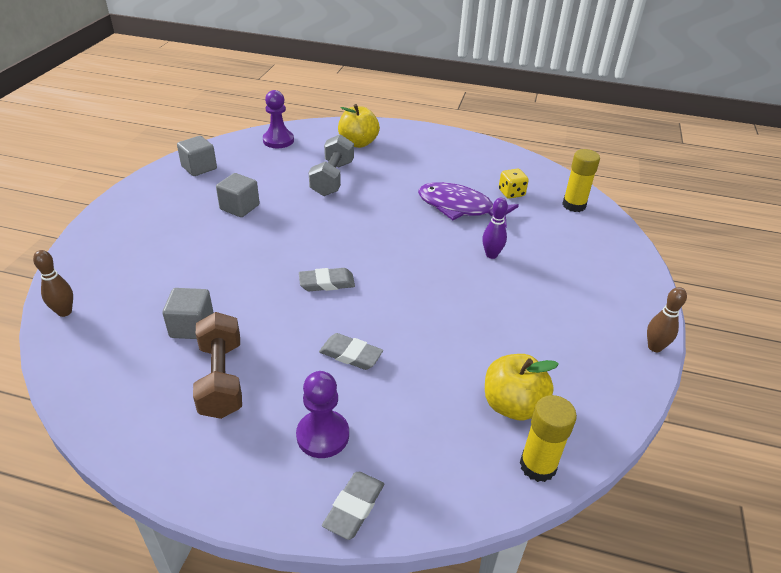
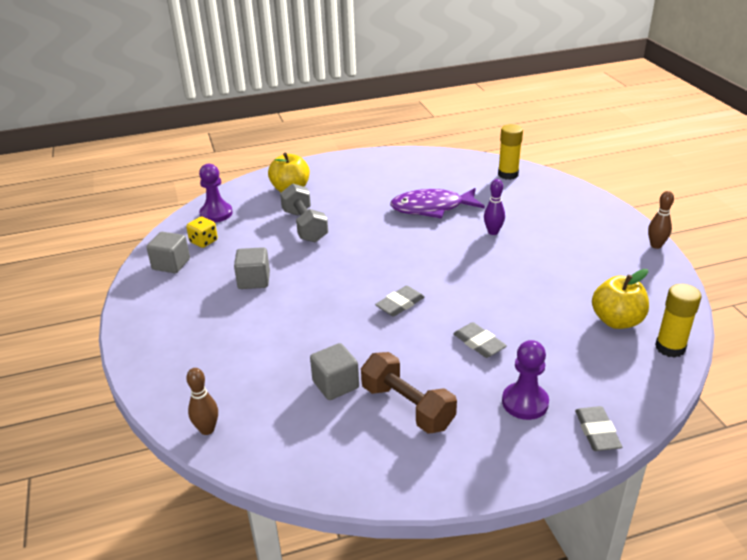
camera: 30 degrees left, 5 degrees down
grey eraser [319,333,383,370] -> grey eraser turned 60 degrees clockwise [453,322,507,358]
yellow dice [499,169,529,199] -> yellow dice moved to [186,217,218,248]

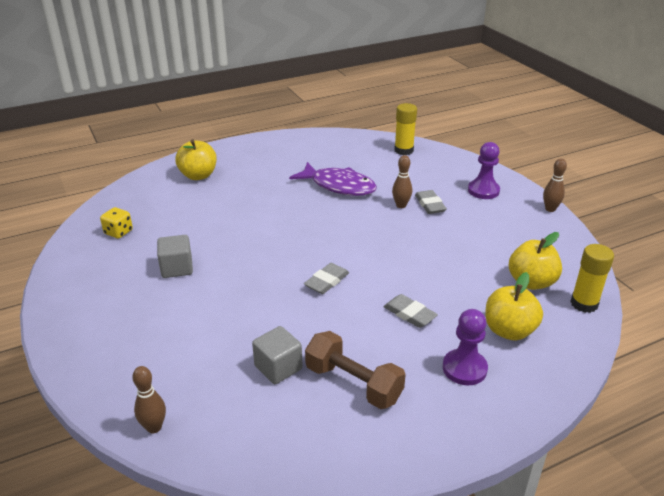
camera: 10 degrees left, 0 degrees up
grey cube [147,232,190,273] -> none
purple pawn [199,164,233,223] -> purple pawn moved to [468,142,500,199]
grey dumbbell [280,183,328,242] -> none
purple fish [390,188,485,219] -> purple fish turned 135 degrees counterclockwise [289,162,377,196]
purple bowling pin [484,179,505,235] -> brown bowling pin [392,155,412,208]
grey eraser [575,406,622,451] -> grey eraser moved to [415,190,447,214]
none -> yellow apple [485,272,543,341]

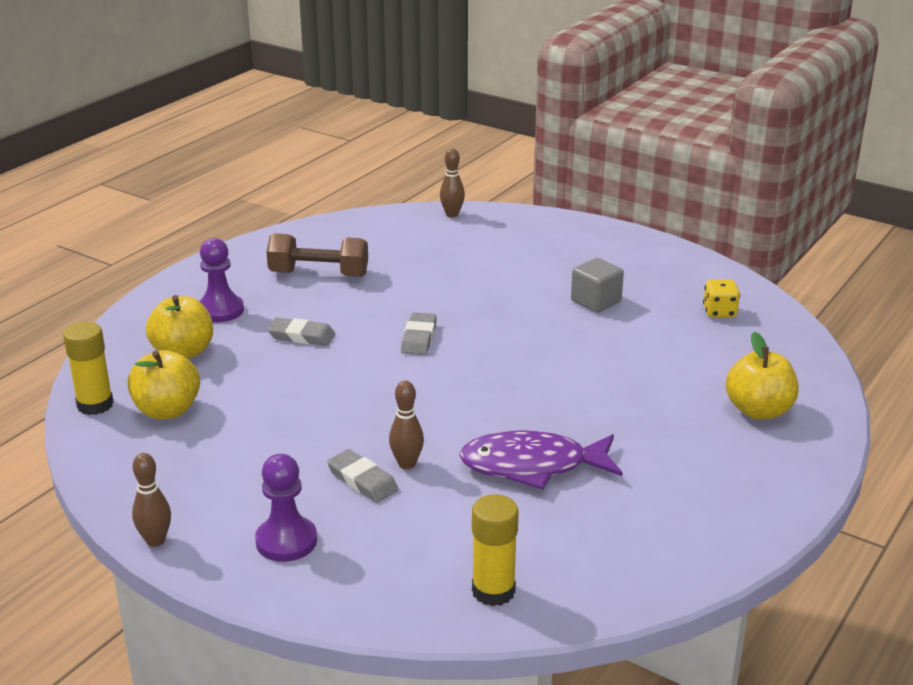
camera: 150 degrees right, 5 degrees down
grey cube [252,326,303,384] -> none

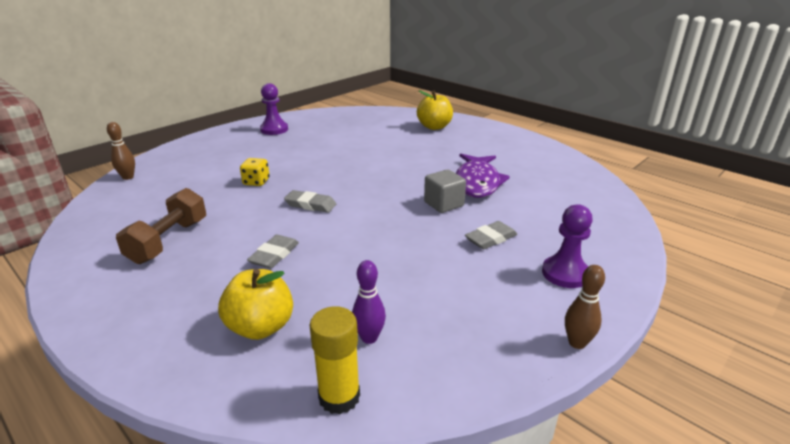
camera: 80 degrees left, 0 degrees up
yellow apple [127,350,200,419] -> purple bowling pin [352,260,386,344]
purple pawn [199,238,244,323] -> purple pawn moved to [260,83,288,135]
brown bowling pin [389,381,424,469] -> none
yellow glue stick [472,494,519,606] -> none
grey cube [571,258,624,313] -> grey cube moved to [424,169,466,213]
yellow dice [703,280,740,318] -> yellow dice moved to [240,158,270,186]

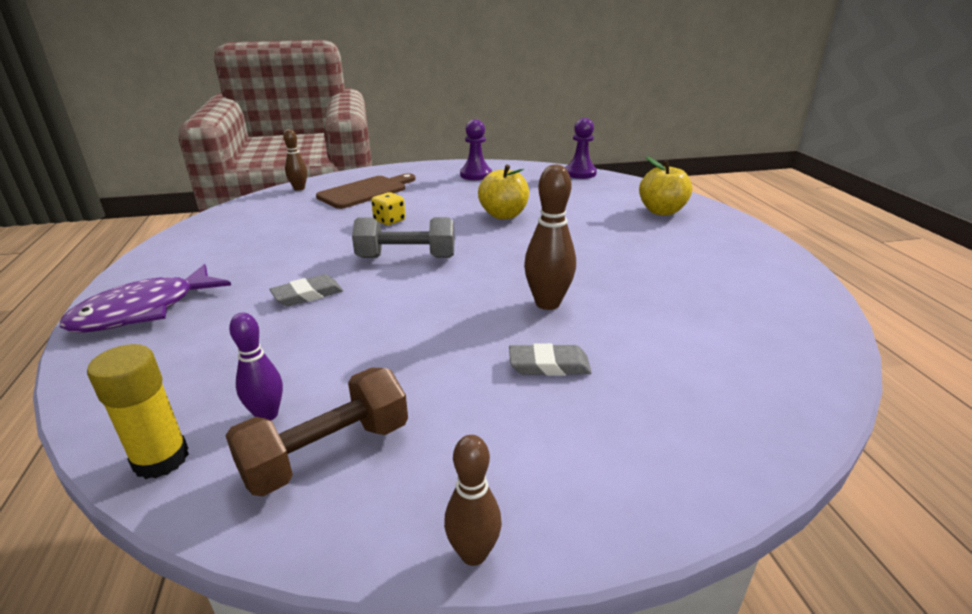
camera: 35 degrees right, 0 degrees up
brown dumbbell [116,188,206,264] -> brown dumbbell moved to [225,368,408,496]
yellow apple [218,269,293,340] -> yellow apple moved to [478,165,529,219]
grey eraser [284,190,336,213] -> grey dumbbell [352,217,455,258]
grey cube [424,169,466,213] -> brown bowling pin [524,164,576,310]
purple fish [456,154,510,198] -> purple fish moved to [60,264,231,332]
purple pawn [542,204,593,288] -> purple pawn moved to [565,118,597,179]
none -> brown cutting board [316,173,416,209]

